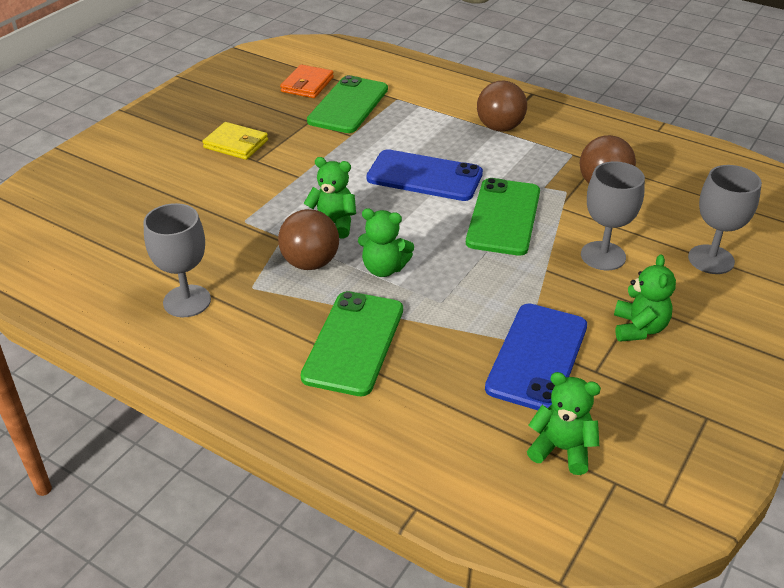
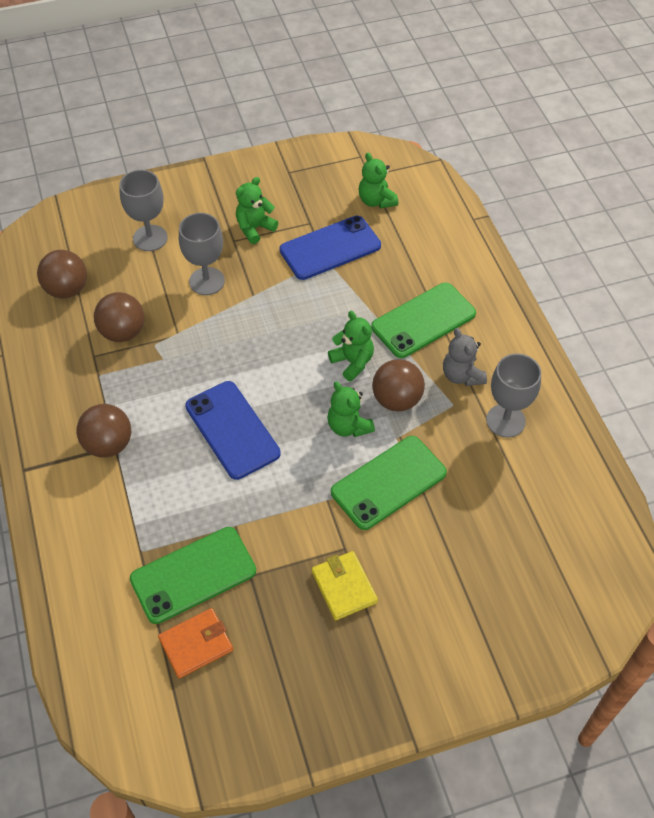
camera: 140 degrees left, 15 degrees up
green phone [466,178,540,256] -> green phone moved to [331,436,447,530]
none -> brown ball [37,250,87,298]
none -> grey teddy bear [443,328,487,386]

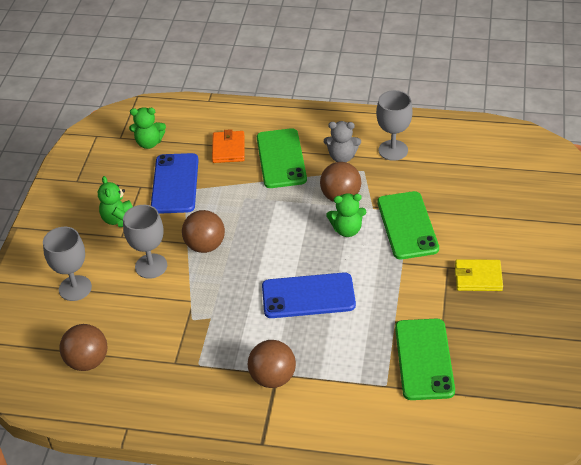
camera: 60 degrees left, 10 degrees down
brown ball [94,292,144,342] -> brown ball moved to [182,210,225,253]
orange wallet [158,608,233,678] -> orange wallet moved to [212,129,245,163]
green teddy bear [328,311,374,381] -> none

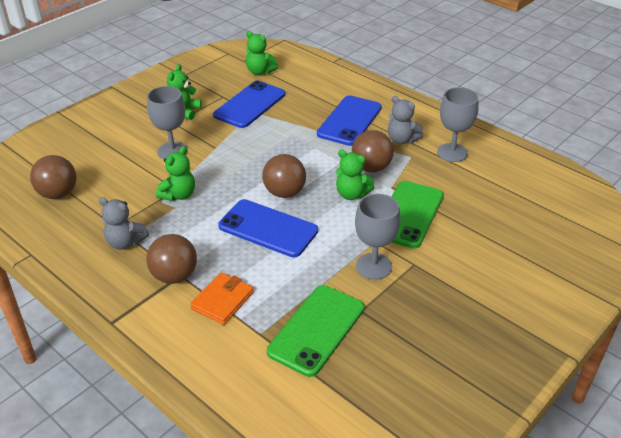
camera: 30 degrees right, 5 degrees down
grey goblet [43,227,92,301] -> grey goblet moved to [355,194,400,280]
brown ball [182,210,225,253] -> brown ball moved to [262,154,306,198]
orange wallet [212,129,245,163] -> orange wallet moved to [190,273,254,325]
green phone [257,128,307,188] -> blue phone [317,95,382,146]
yellow wallet [455,259,503,291] -> none
none -> grey teddy bear [99,197,149,250]
none -> green teddy bear [156,146,195,201]

